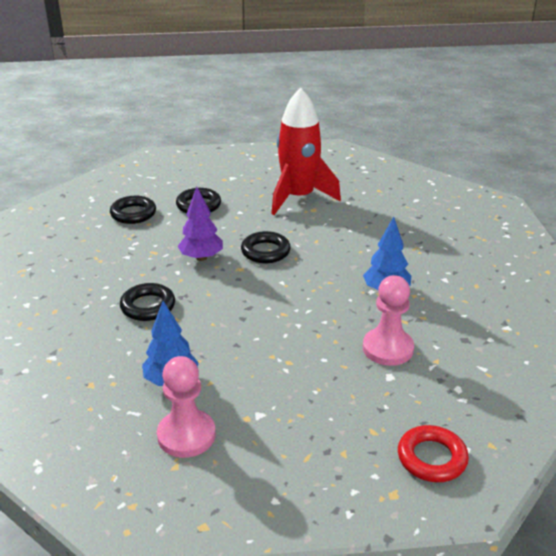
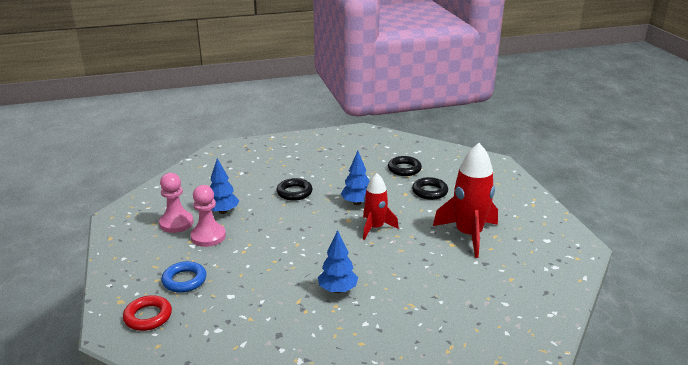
camera: 80 degrees right, 5 degrees down
purple tree [178,186,223,261] -> blue tree [341,151,370,205]
black ring [241,231,291,263] -> red rocket [363,173,399,240]
pink pawn [363,275,414,366] -> pink pawn moved to [191,185,226,247]
none -> blue ring [161,261,206,293]

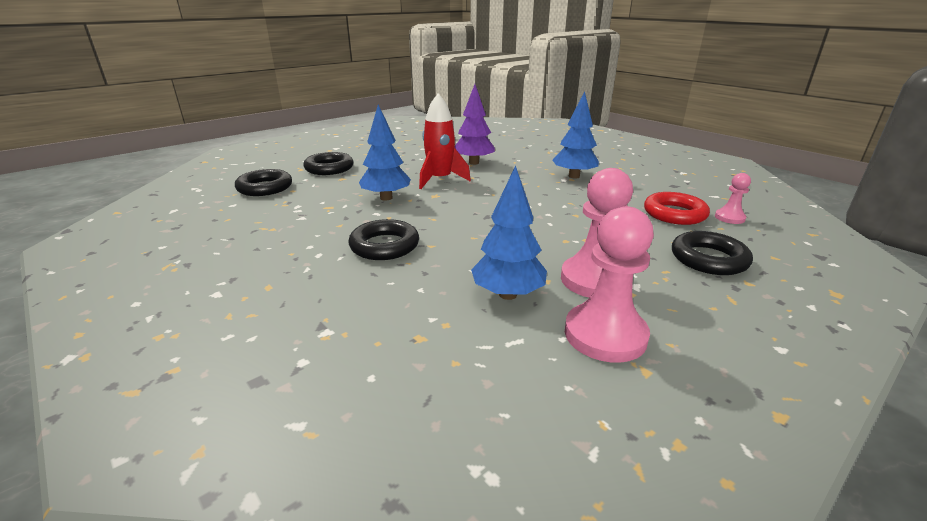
camera: 115 degrees left, 0 degrees up
red ring [123,295,172,331] -> red ring moved to [644,192,710,225]
blue ring [161,261,206,293] -> black ring [672,231,753,275]
red rocket [433,143,498,258] -> none
none -> purple tree [455,84,495,165]
none -> pink pawn [715,173,751,224]

